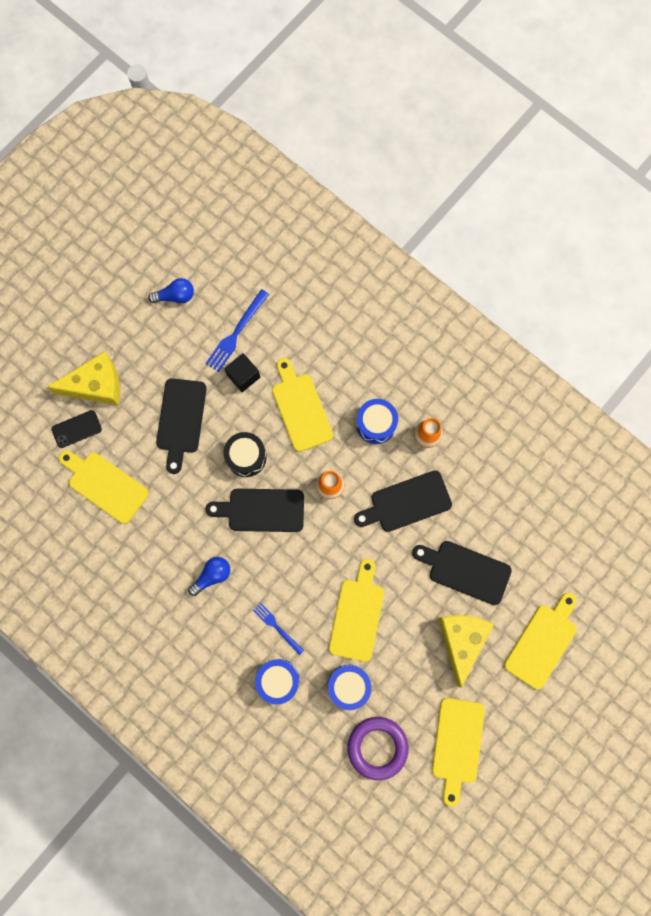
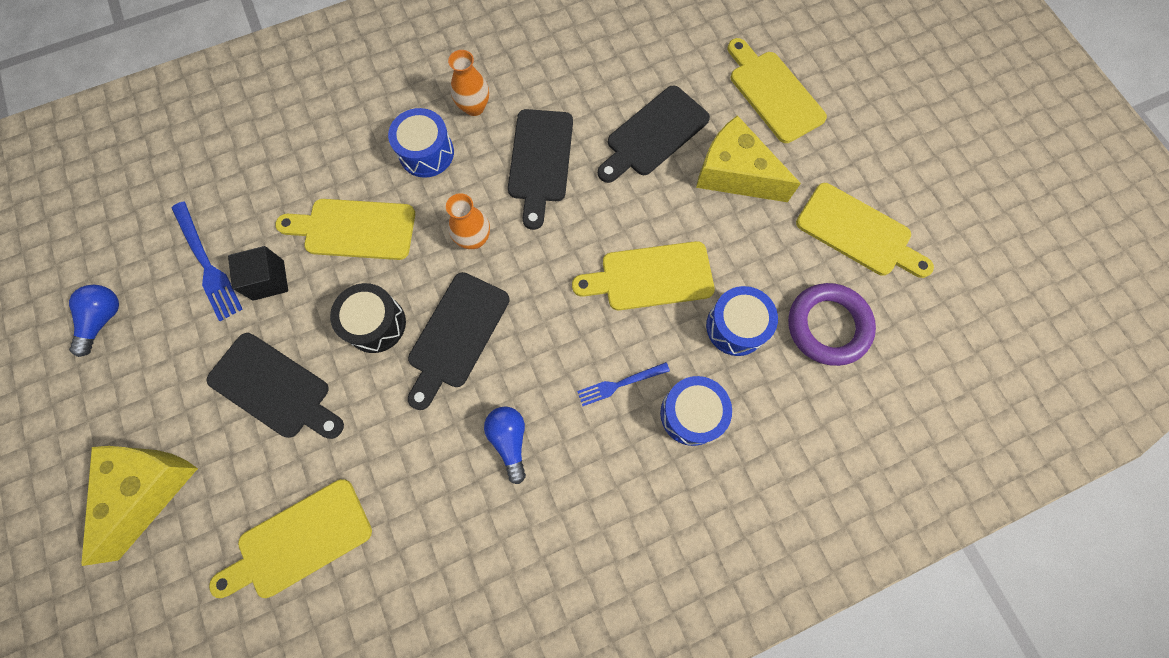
camera: 65 degrees left, 5 degrees down
black phone [52,410,102,448] -> none
yellow cutting board [329,559,384,662] -> yellow cutting board turned 45 degrees counterclockwise [572,241,715,311]

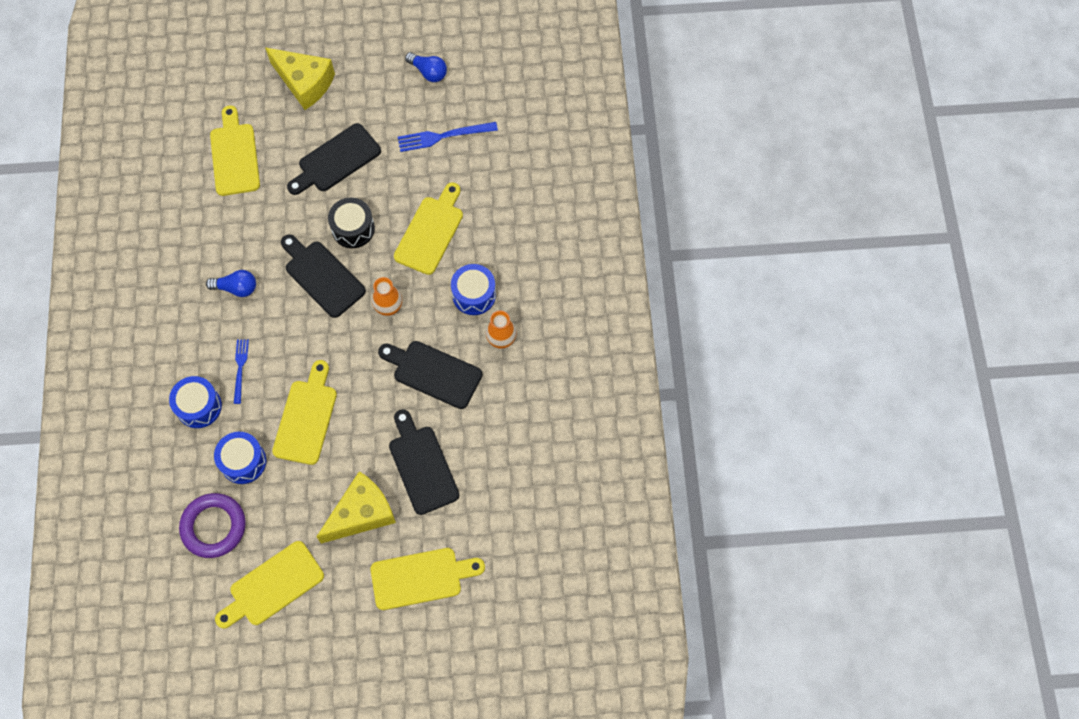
camera: 110 degrees right, 5 degrees down
black cube [228,246,288,301] -> none

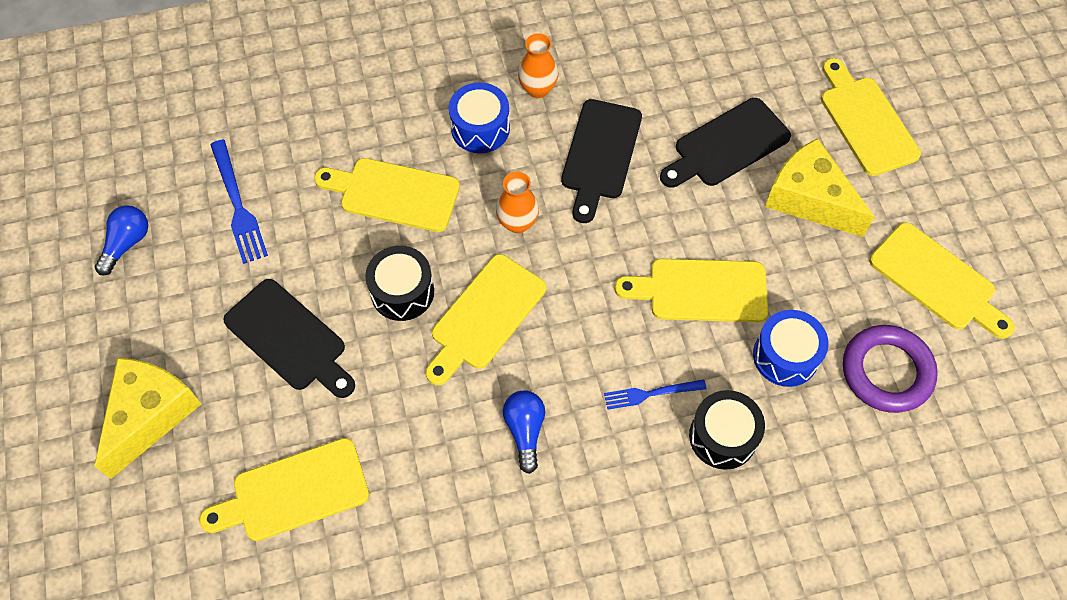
camera: 100 degrees left, 5 degrees down
blue drum [169,376,222,428] -> black drum [689,390,765,470]
black cutting board [281,234,366,318] -> yellow cutting board [426,254,546,385]

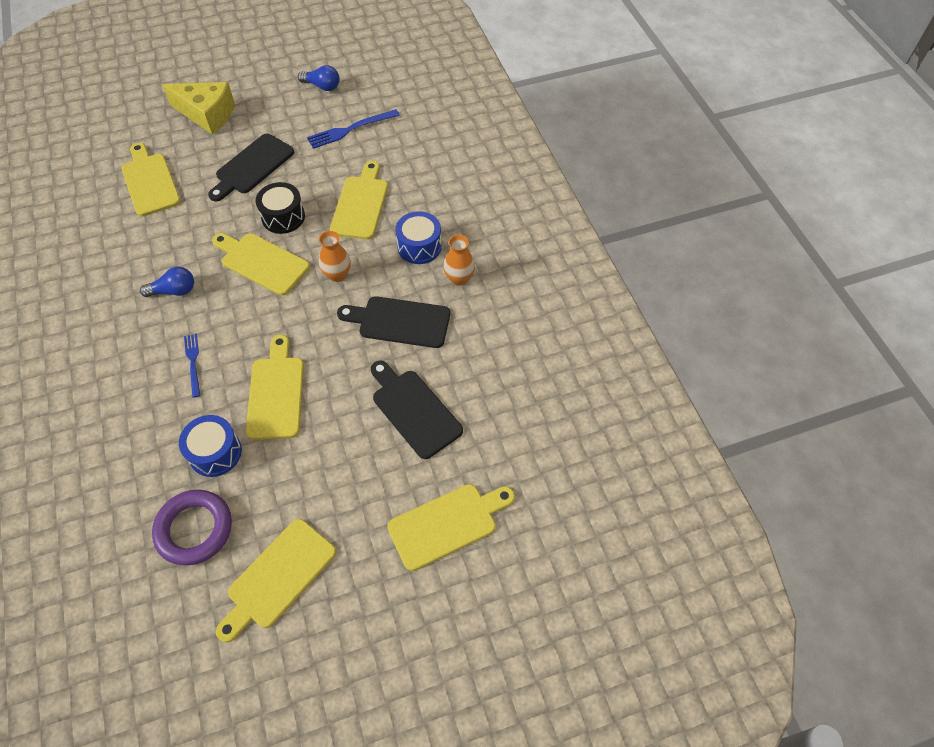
camera: 85 degrees right, 5 degrees down
black drum [689,390,765,470] -> none
yellow cheese [765,138,875,237] -> none

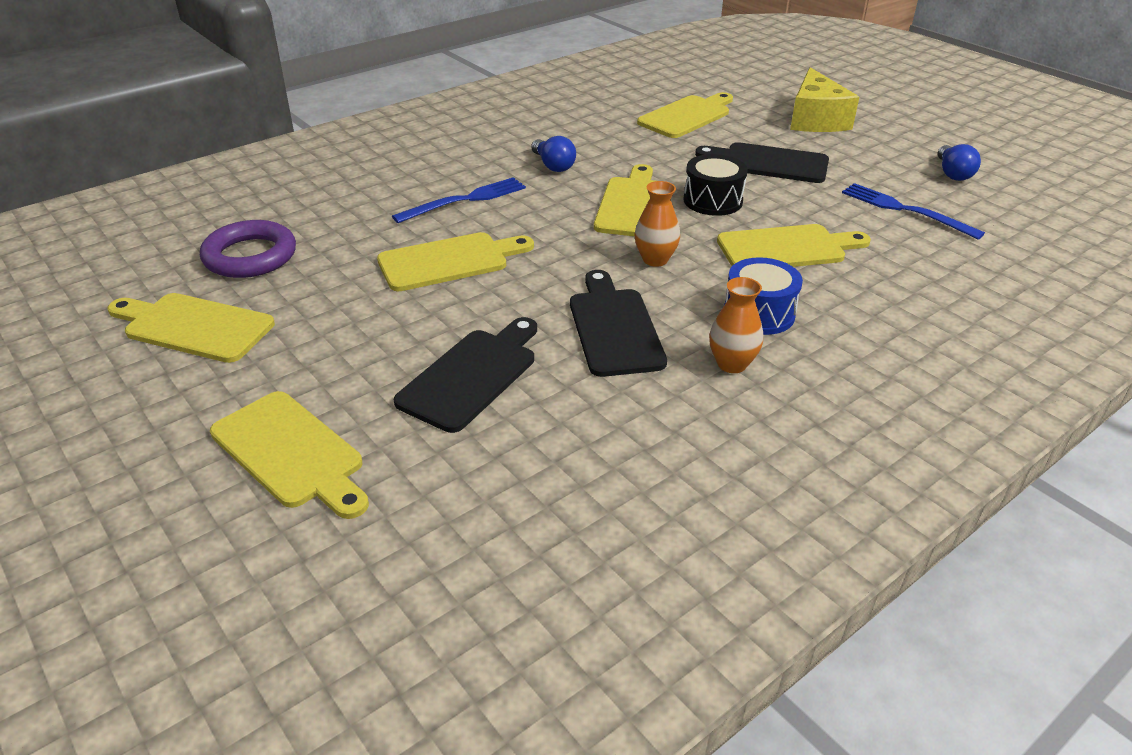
camera: 70 degrees right, 20 degrees down
blue drum [179,415,242,477] -> none
blue fork [184,334,201,398] -> blue fork [392,177,526,223], size x1.56

